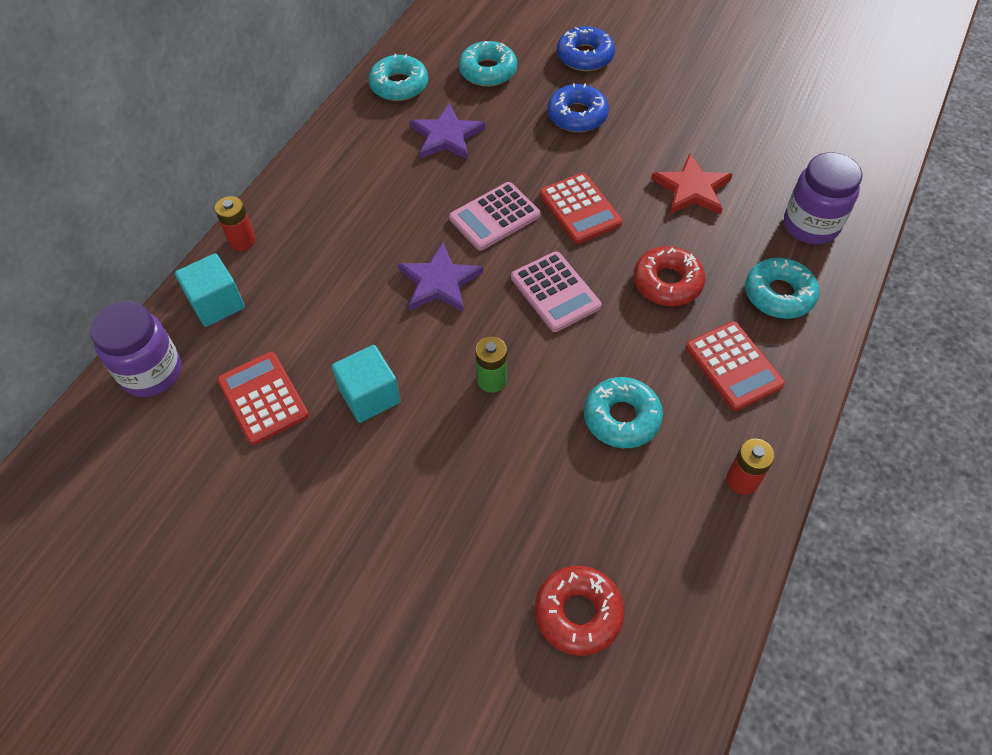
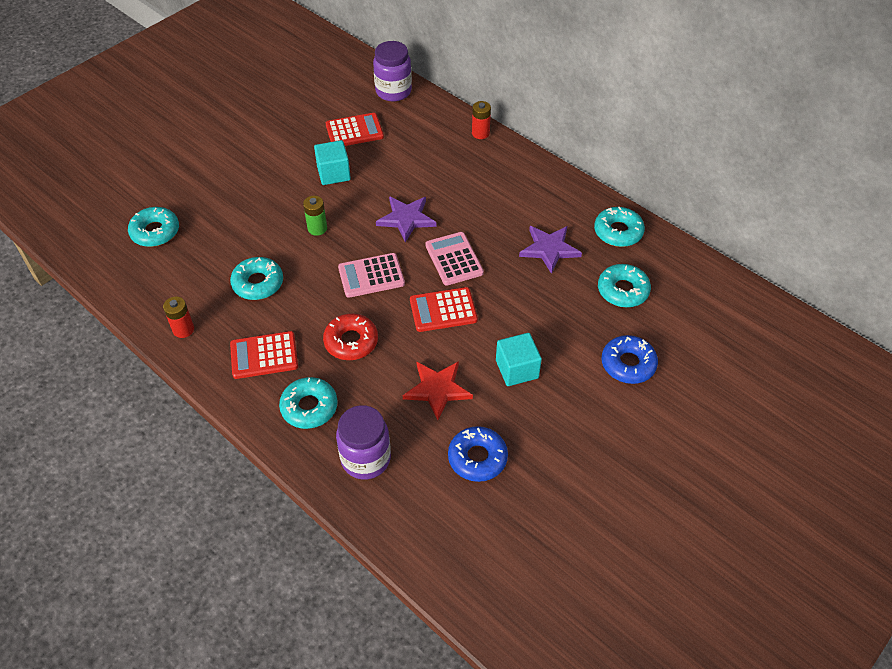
camera: 105 degrees right, 5 degrees down
turquoise cube [175,253,245,327] -> turquoise cube moved to [496,333,542,386]
red donut [535,566,625,656] -> turquoise donut [128,207,179,247]
blue donut [547,83,609,132] -> blue donut moved to [448,426,508,482]

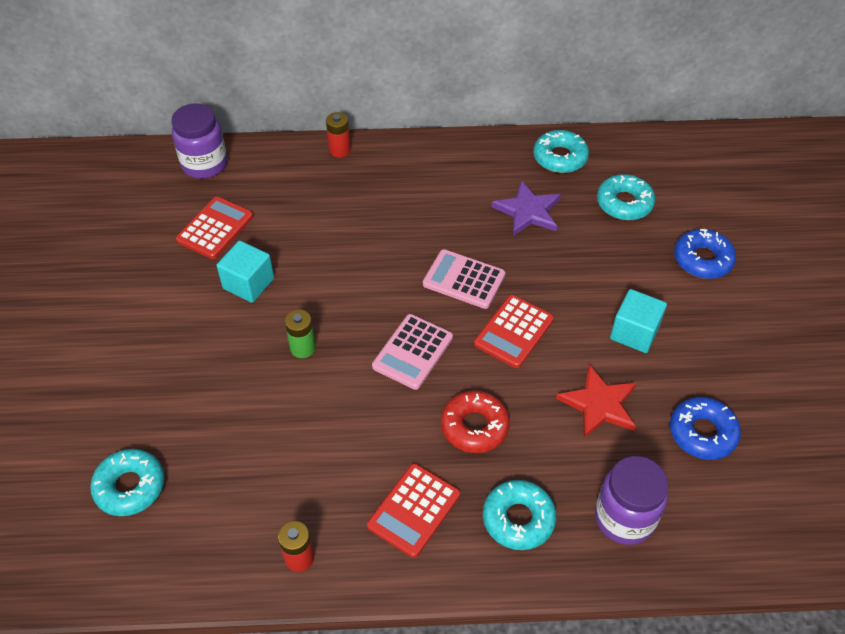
camera: 45 degrees left, 0 degrees up
turquoise donut [230,257,283,300] -> none
purple star [376,196,437,242] -> none

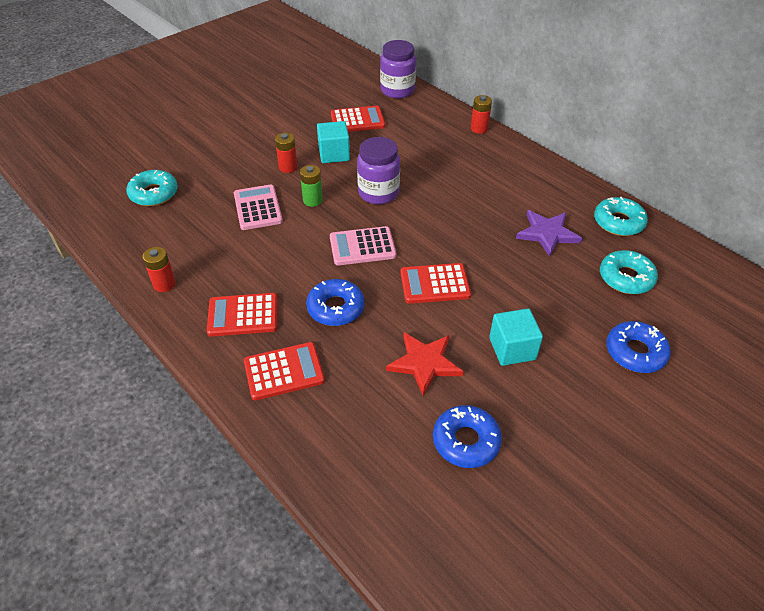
camera: 50 degrees right, 5 degrees down
pink calculator [423,249,505,309] -> pink calculator moved to [234,184,283,230]
red donut [441,390,510,453] -> blue donut [306,279,365,326]
turquoise donut [483,480,556,550] -> red calculator [244,342,325,400]
purple jar [595,456,669,545] -> purple jar moved to [357,137,400,204]
none -> red battery [275,133,298,173]

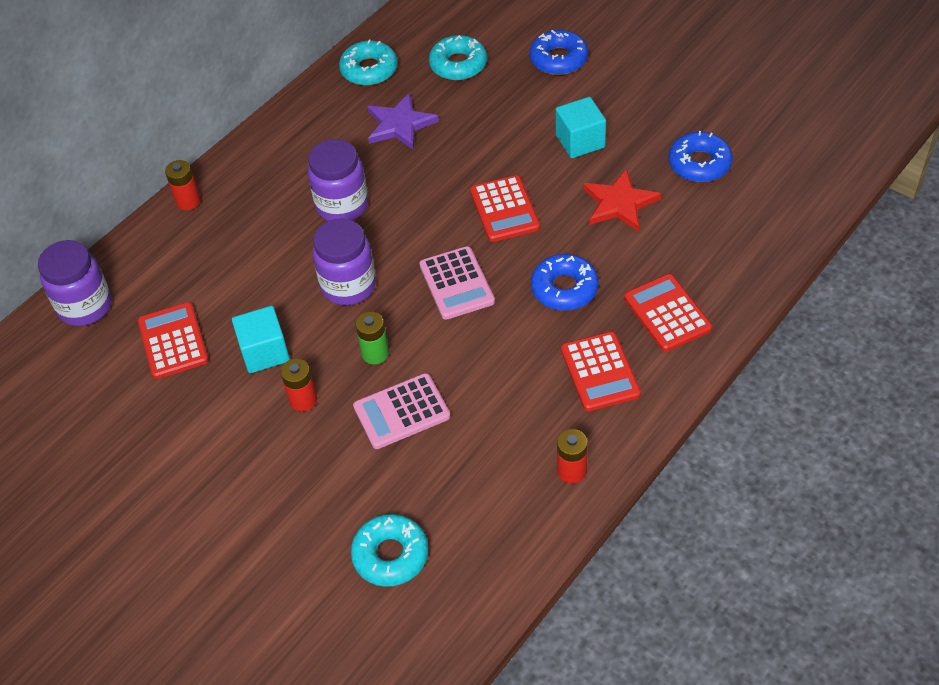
camera: 95 degrees left, 5 degrees up
none -> purple jar [308,139,368,221]

